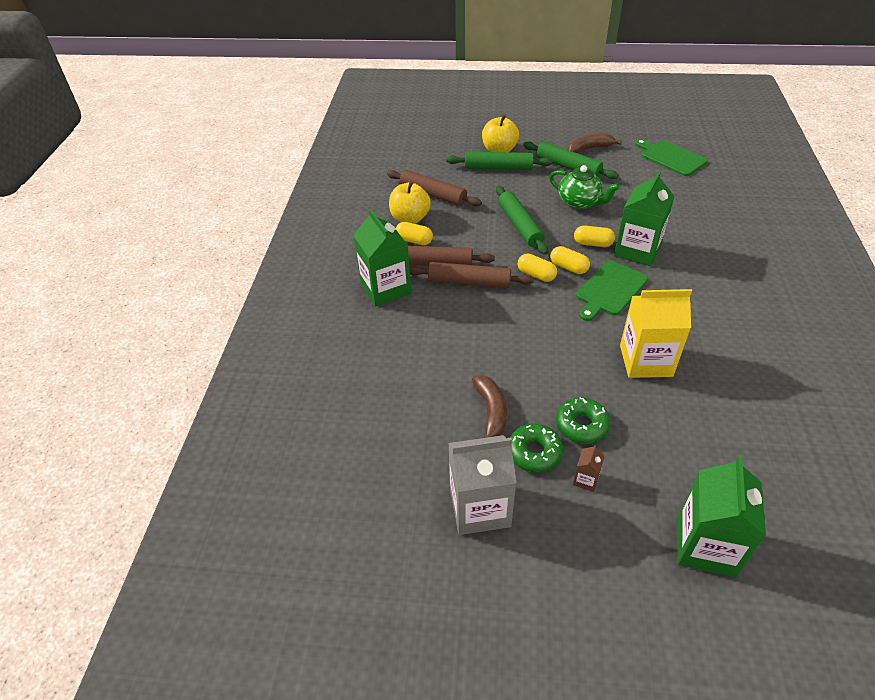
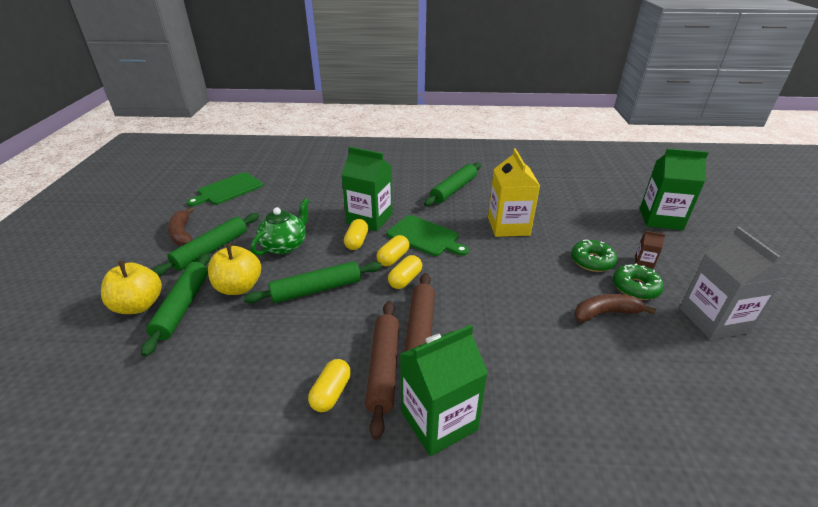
camera: 95 degrees left, 10 degrees down
brown rolling pin [387,170,482,206] -> none
yellow apple [389,181,431,224] -> yellow apple moved to [208,243,261,295]
none -> green rolling pin [424,162,481,206]

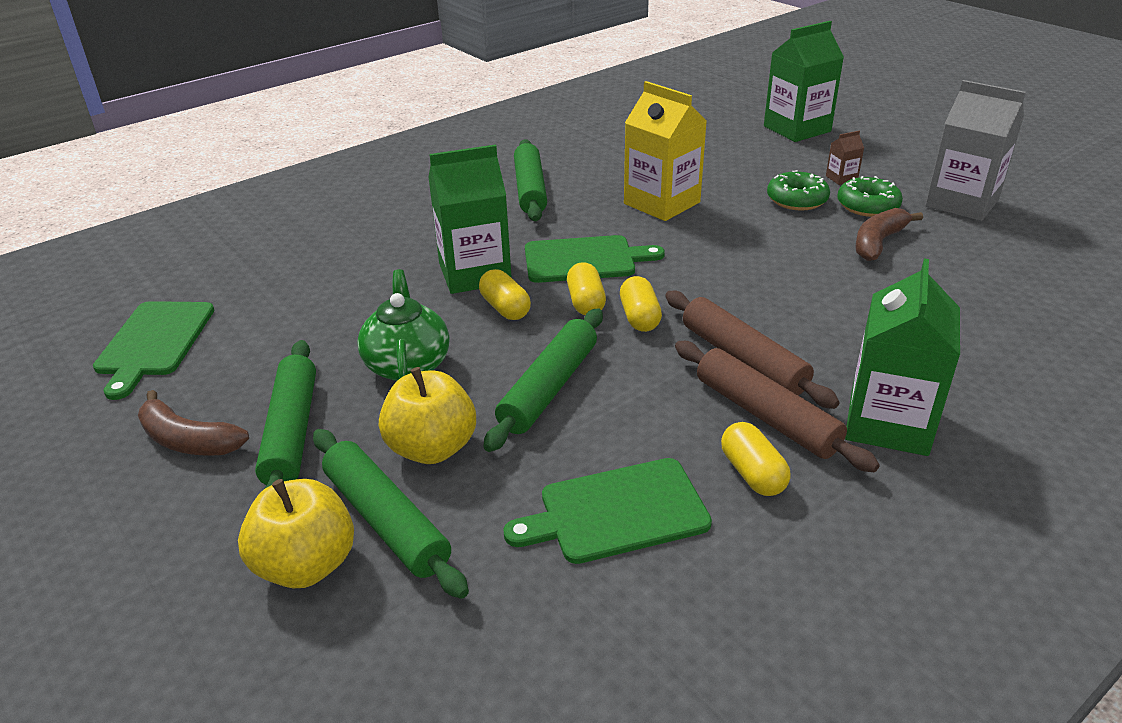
camera: 40 degrees left, 0 degrees up
none -> green cutting board [504,458,712,564]

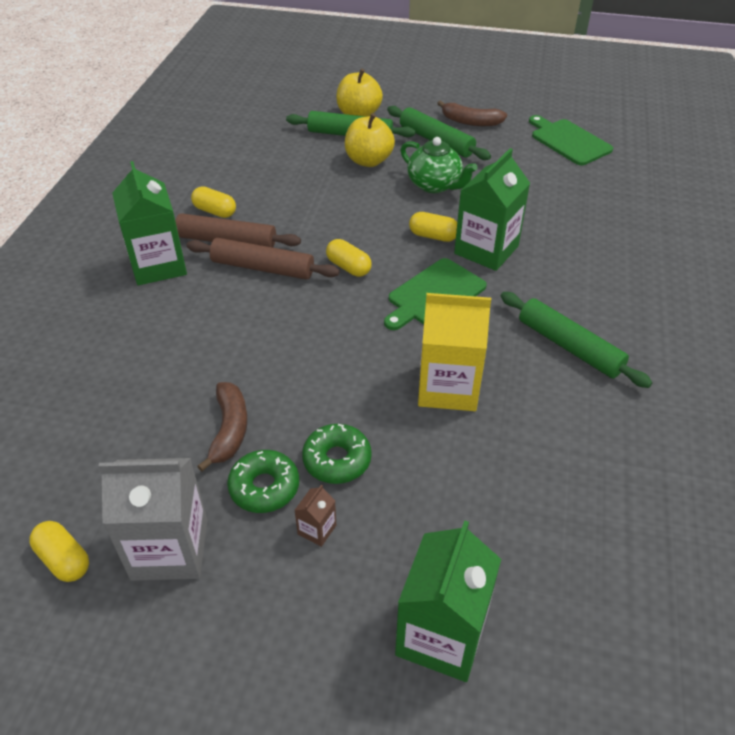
camera: 140 degrees right, 10 degrees up
brown banana [138,390,249,456] -> brown banana turned 150 degrees counterclockwise [437,100,507,126]
green rolling pin [483,308,603,452] -> none
green cutting board [504,458,712,564] -> none
yellow capsule [567,262,606,315] -> yellow capsule moved to [29,521,89,582]

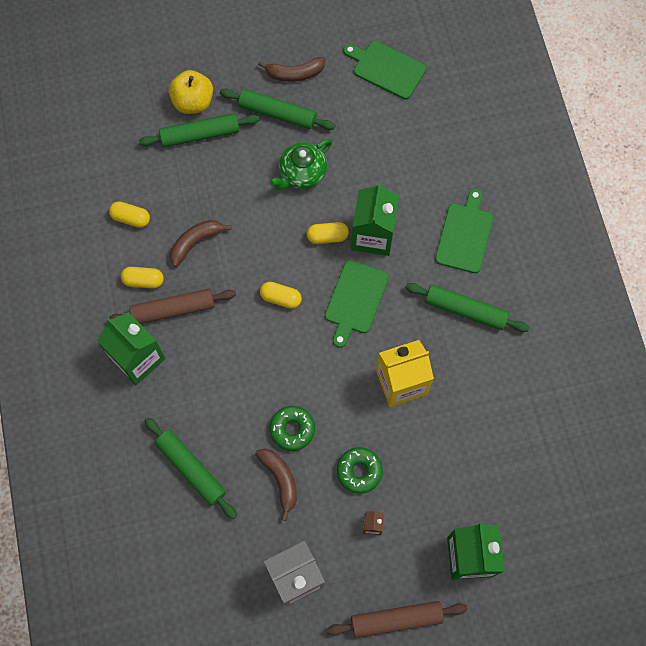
camera: 25 degrees left, 25 degrees up
yellow capsule [29,521,89,582] -> yellow capsule moved to [109,202,150,228]
brown rolling pin [186,238,340,280] -> brown rolling pin moved to [327,601,467,638]
green donut [227,450,299,513] -> green donut moved to [270,406,315,451]
yellow apple [345,113,395,167] -> none
green teapot [400,137,478,193] -> green teapot turned 120 degrees clockwise [269,139,332,190]
none -> green rolling pin [145,417,237,519]
none -> brown banana [170,220,232,267]
none -> green cutting board [435,189,493,273]

